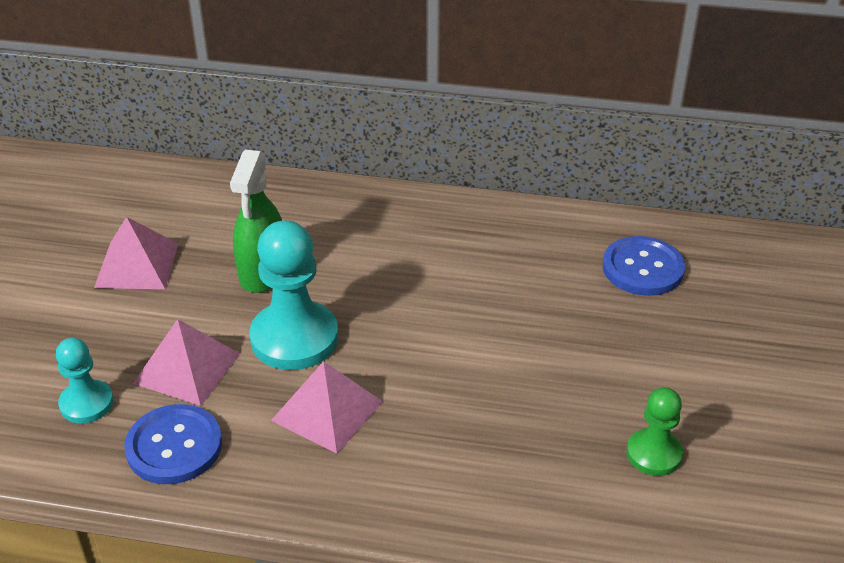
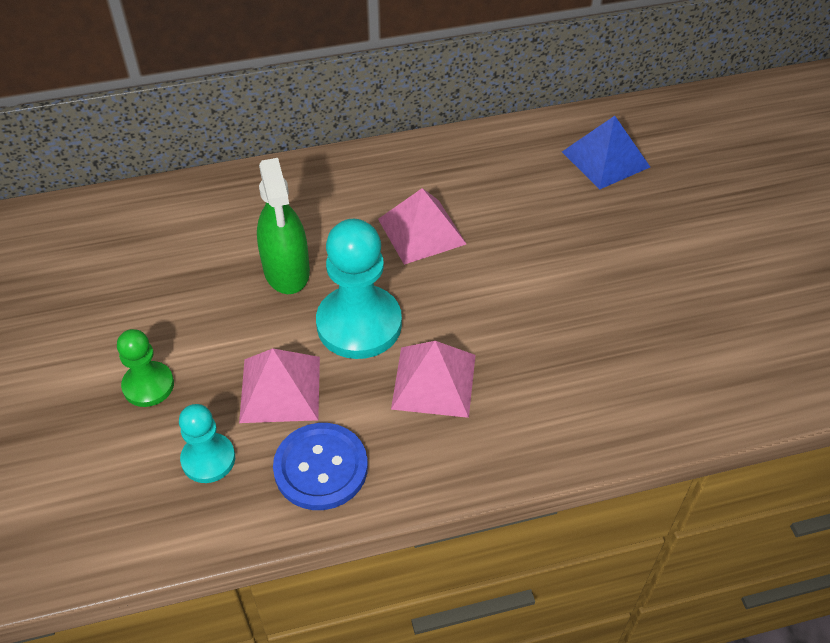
camera: 25 degrees left, 10 degrees up
pink pyramid [94,217,178,289] -> pink pyramid moved to [378,188,466,265]
blue button [603,236,685,296] -> blue pyramid [562,116,650,190]
green pawn [627,387,683,476] -> green pawn moved to [117,329,174,407]

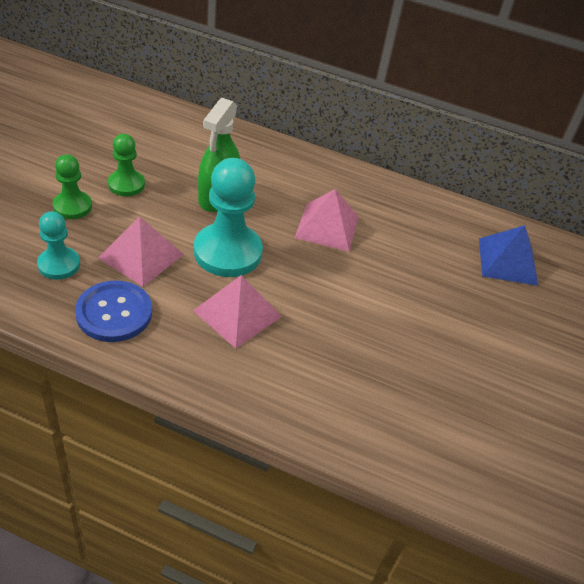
camera: 30 degrees right, 5 degrees down
none -> green pawn [108,134,145,196]

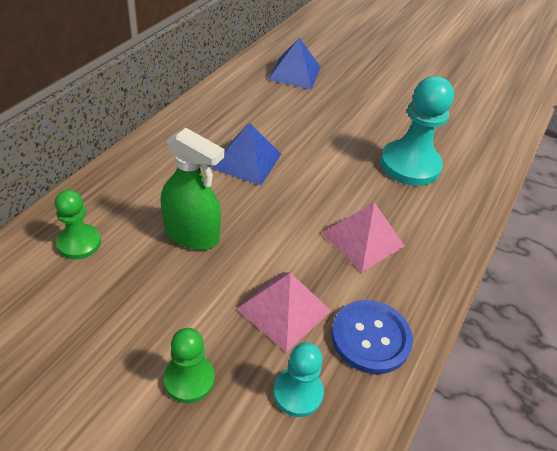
camera: 80 degrees left, 0 degrees up
green pawn [108,134,145,196] -> green pawn moved to [55,190,101,259]
turquoise pawn [194,158,263,277] -> turquoise pawn moved to [380,76,454,186]
pink pyramid [295,189,359,252] -> blue pyramid [211,123,281,185]

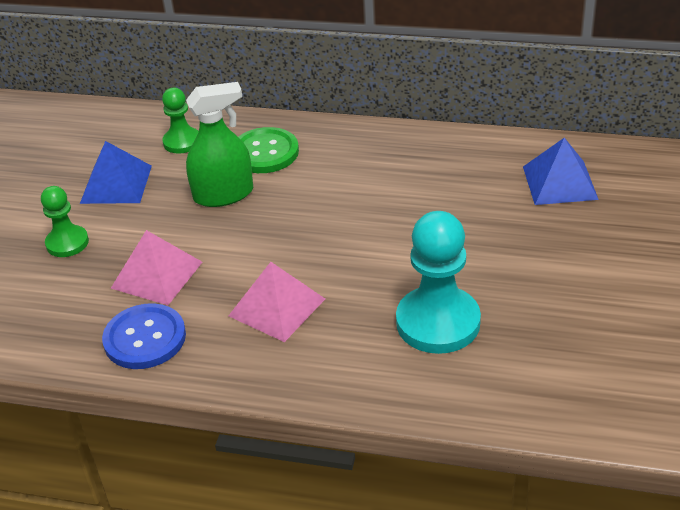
camera: 80 degrees right, 5 degrees down
green spray bottle [161,128,224,250] -> green spray bottle turned 120 degrees counterclockwise [186,82,253,207]
blue pyramid [211,123,281,185] -> blue pyramid moved to [80,141,152,204]
turquoise pawn [273,342,324,417] -> none
none -> green button [238,127,299,173]

